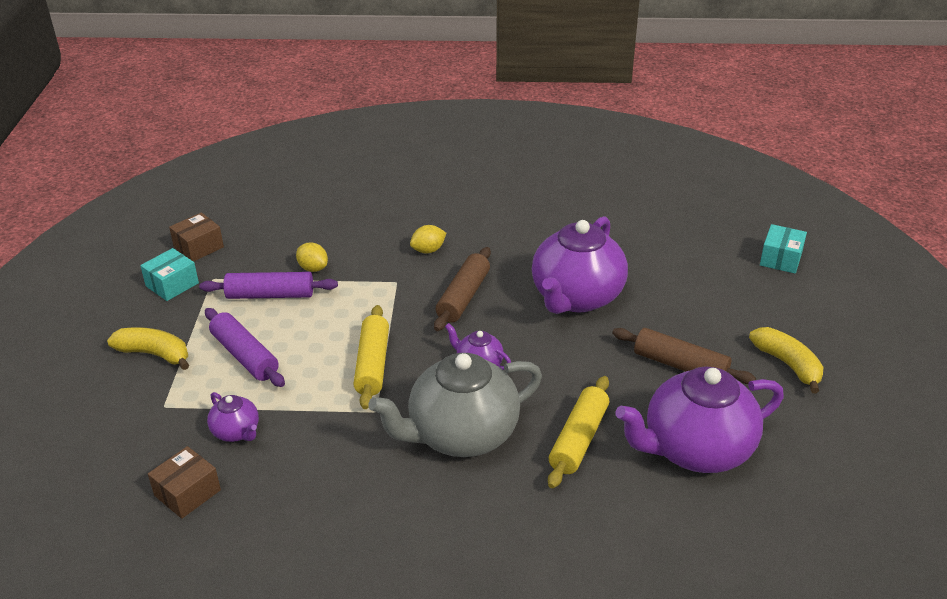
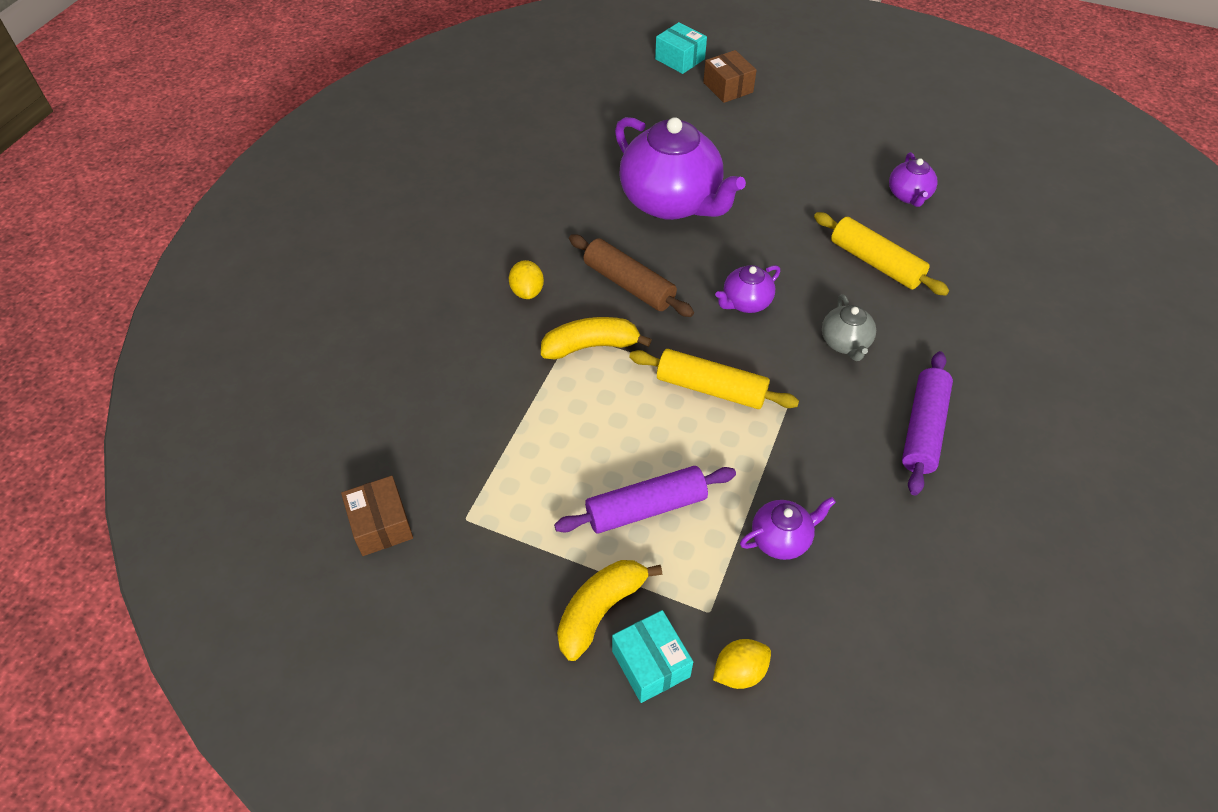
camera: 70 degrees left, 15 degrees up
turquoise box [140,248,199,301] -> turquoise box moved to [612,610,693,703]
brown box [148,446,221,519] -> brown box moved to [703,50,757,103]
purple rolling pin [199,272,338,299] -> purple rolling pin moved to [902,351,953,495]
yellow lemon [296,242,328,272] -> yellow lemon moved to [713,639,771,689]
grey teapot [369,353,542,457] -> grey teapot [822,294,876,361], size x0.46
brown rolling pin [612,328,756,384] -> none
purple teapot [616,366,784,473] -> purple teapot [889,152,938,207], size x0.46
yellow banana [749,327,823,393] -> yellow banana moved to [541,317,652,360]

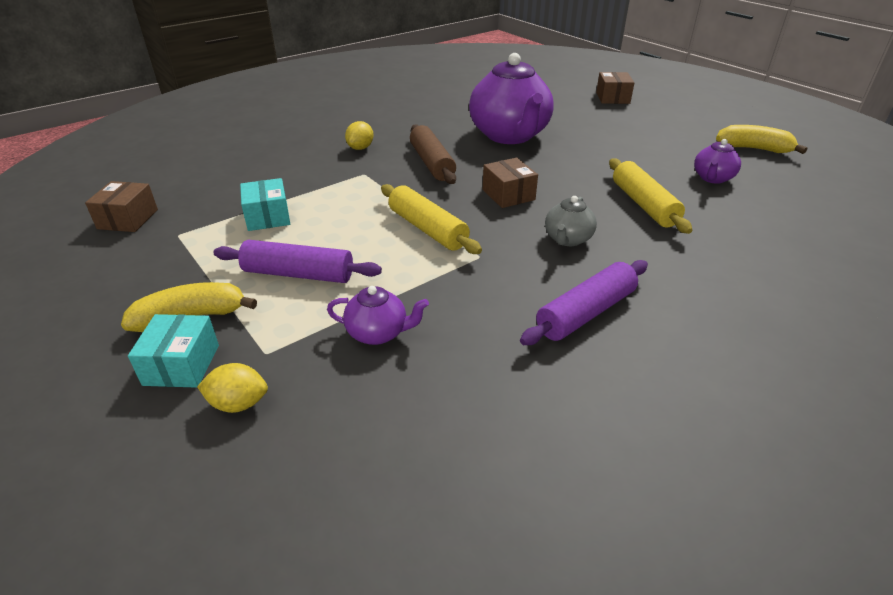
camera: 30 degrees right, 15 degrees down
yellow banana [541,317,652,360] -> yellow banana moved to [716,125,807,154]
turquoise box [655,22,707,74] -> turquoise box moved to [240,178,290,231]
purple teapot [715,265,780,313] -> brown box [483,158,538,208]

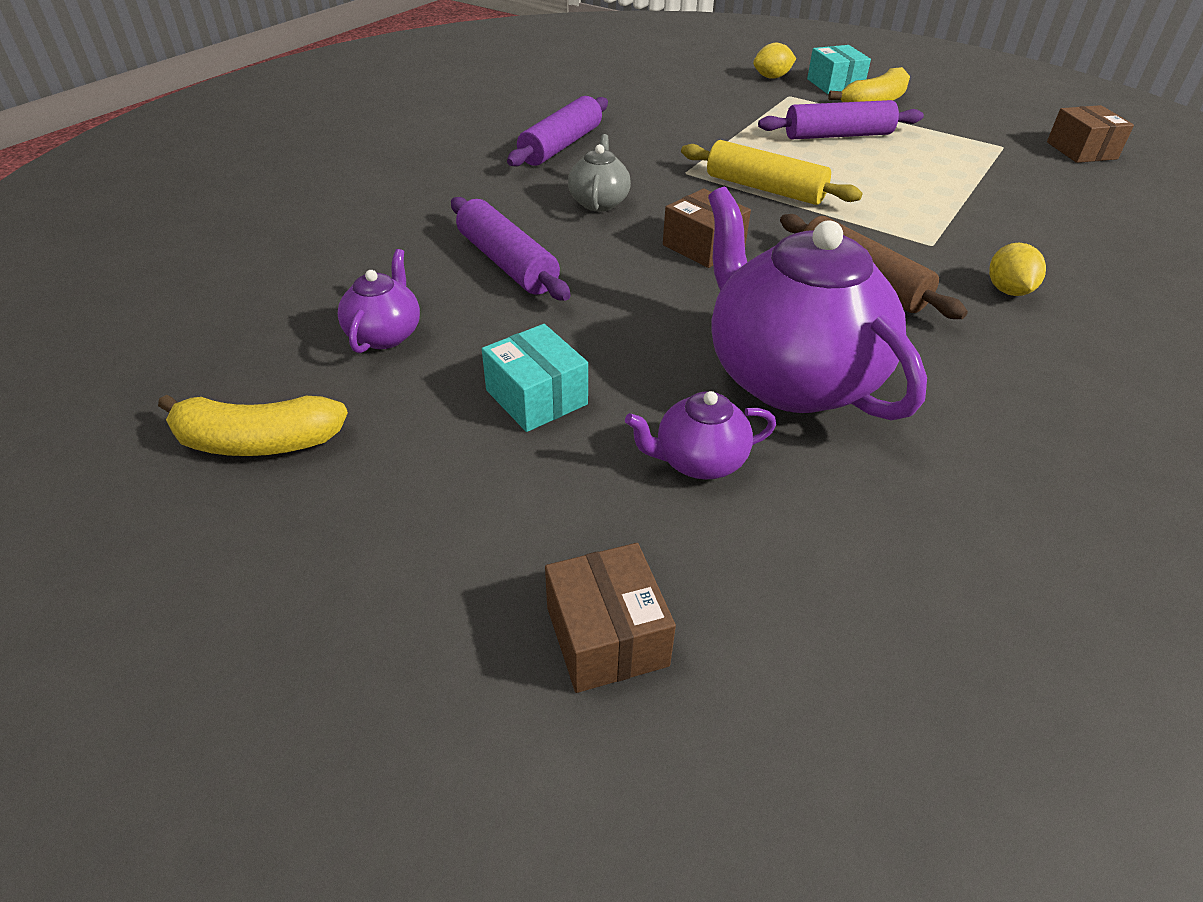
camera: 160 degrees right, 5 degrees up
turquoise box [240,178,290,231] -> turquoise box moved to [482,324,588,432]
purple teapot [327,286,429,345] -> purple teapot moved to [625,391,776,480]
yellow rolling pin [609,158,692,234] -> purple rolling pin [451,197,571,301]

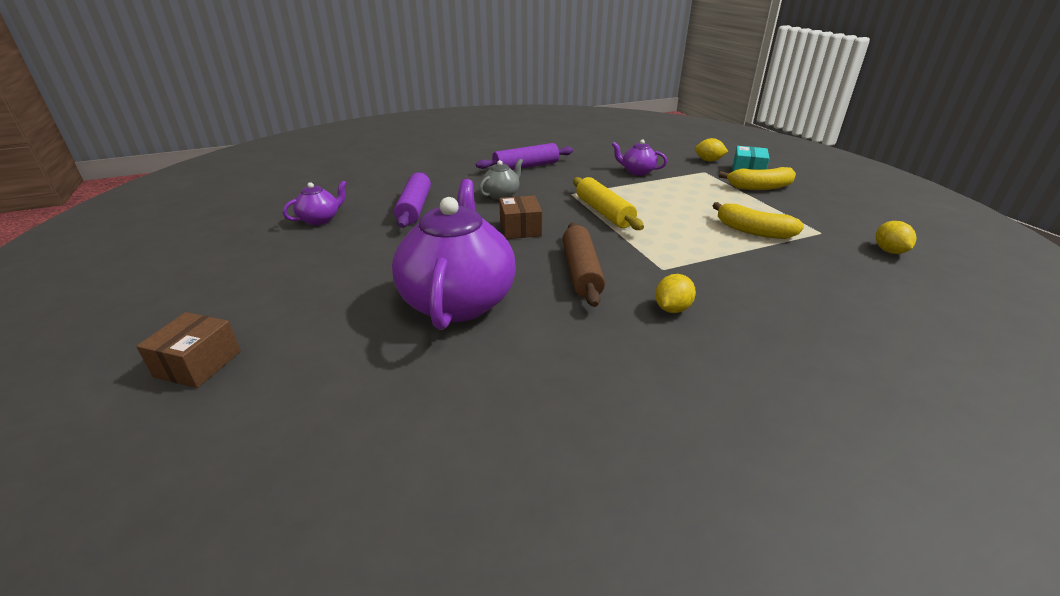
camera: 35 degrees right, 10 degrees down
yellow banana [158,395,348,456] -> yellow banana moved to [712,202,804,239]
turquoise box [482,324,588,432] -> none
purple teapot [625,391,776,480] -> purple teapot moved to [612,139,667,176]
purple rolling pin [758,100,924,139] -> none
brown box [1047,105,1134,163] -> yellow lemon [875,221,917,254]

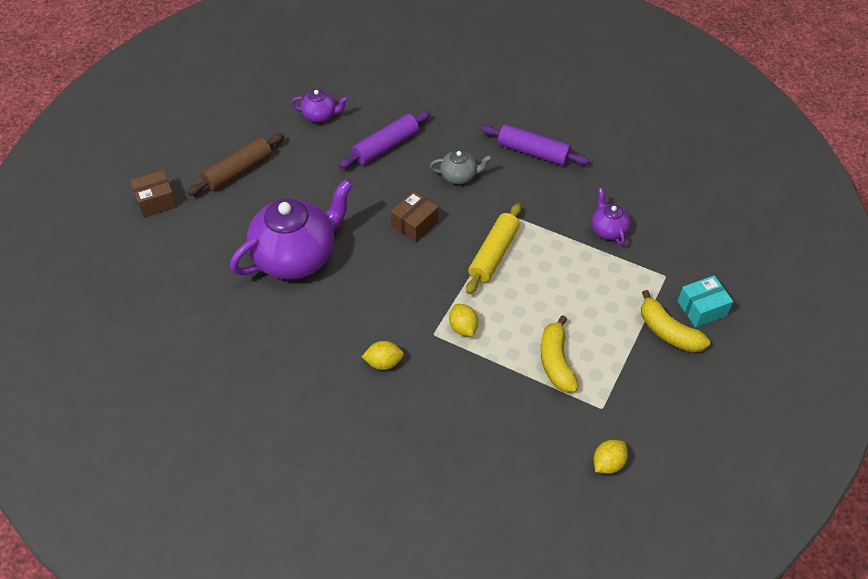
camera: 50 degrees right, 20 degrees up
brown rolling pin [563,222,605,307] -> brown rolling pin moved to [187,133,284,195]
yellow lemon [695,138,729,161] -> yellow lemon moved to [449,304,478,336]

